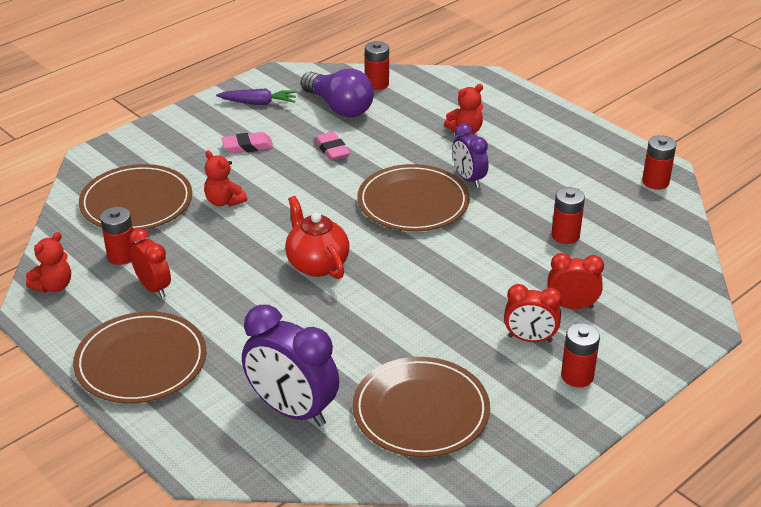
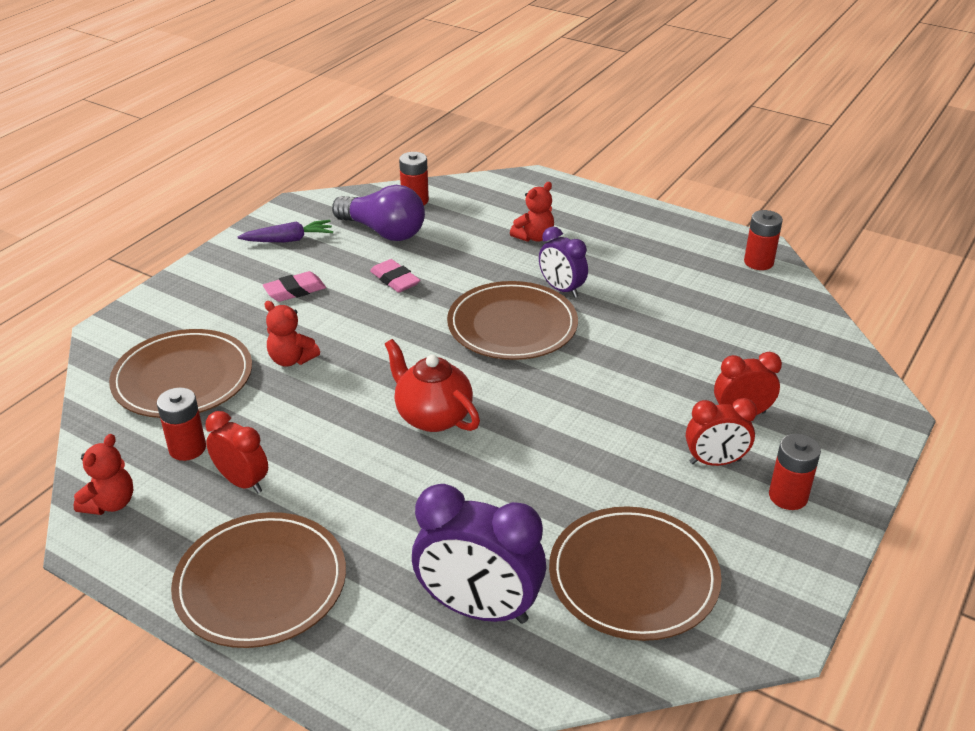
camera: 15 degrees left, 0 degrees up
red battery [551,187,585,244] -> none

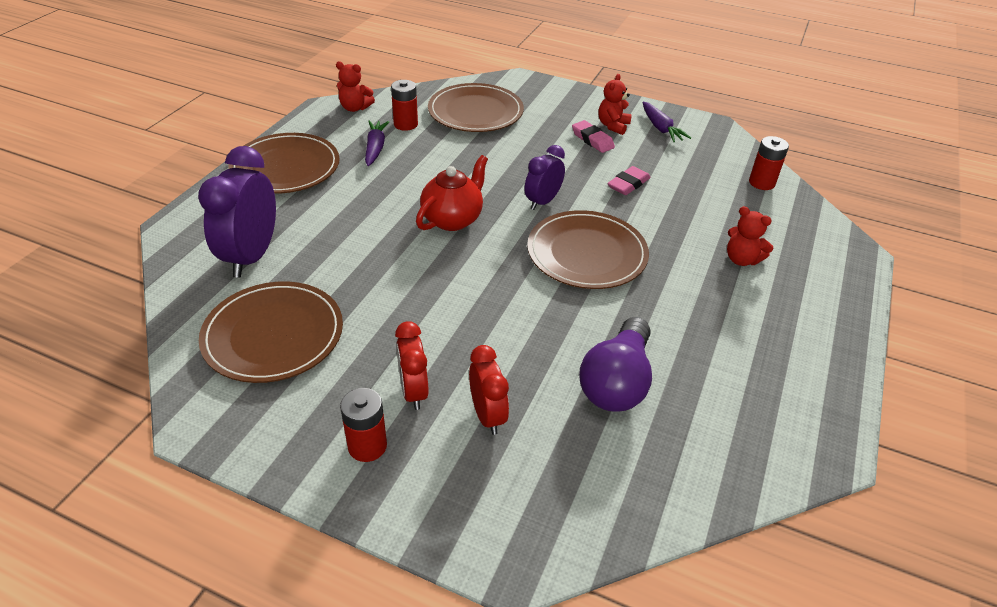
camera: 80 degrees right, 5 degrees up
red clock [205,411,268,493] -> purple carrot [365,120,389,166]
red teddy bear [264,301,320,367] -> red teddy bear moved to [598,74,632,135]
purple light bulb [332,185,425,241] -> purple light bulb moved to [579,317,652,412]
purple clock [539,226,588,298] -> purple clock moved to [525,145,565,210]
red battery [744,210,783,270] -> none

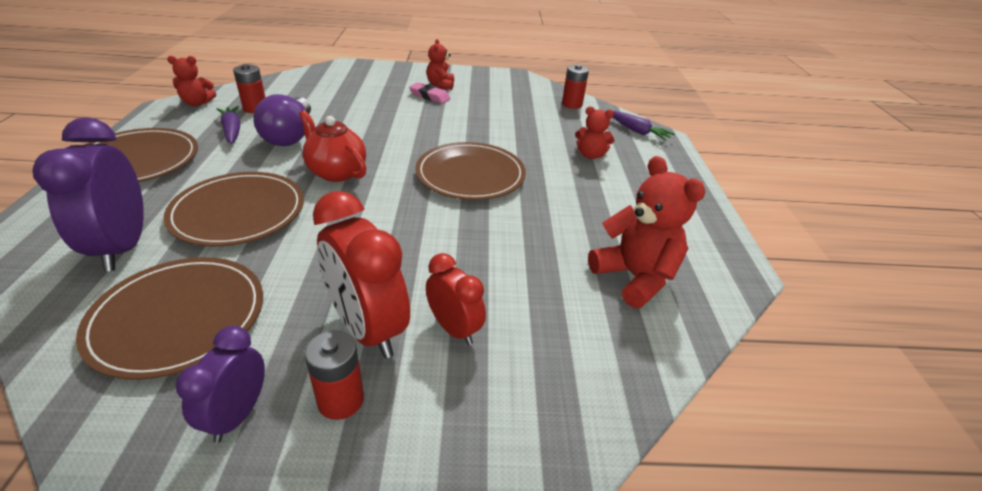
camera: 25 degrees left, 5 degrees down
red clock [395,321,429,410] -> red clock [313,191,410,358], size x1.69
red teapot [416,155,488,231] -> red teapot turned 60 degrees counterclockwise [299,110,366,182]
brown plate [428,83,524,132] -> brown plate moved to [163,172,304,246]
purple clock [525,145,565,210] -> purple clock moved to [176,326,265,443]
purple light bulb [579,317,652,412] -> purple light bulb moved to [253,94,311,146]
pink eraser [608,166,650,195] -> none
purple carrot [642,102,691,142] -> purple carrot moved to [613,111,675,141]
none -> red teddy bear [588,156,705,308]

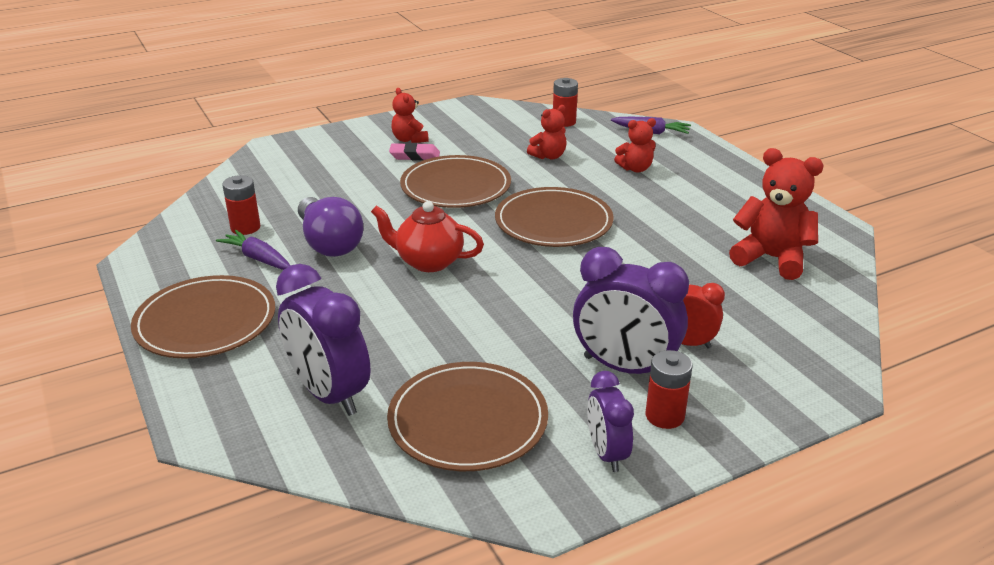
camera: 25 degrees left, 5 degrees down
brown plate [163,172,304,246] -> brown plate moved to [400,155,511,208]
red teddy bear [167,56,216,106] -> red teddy bear moved to [527,105,567,159]
red clock [313,191,410,358] -> purple clock [573,247,689,374]

